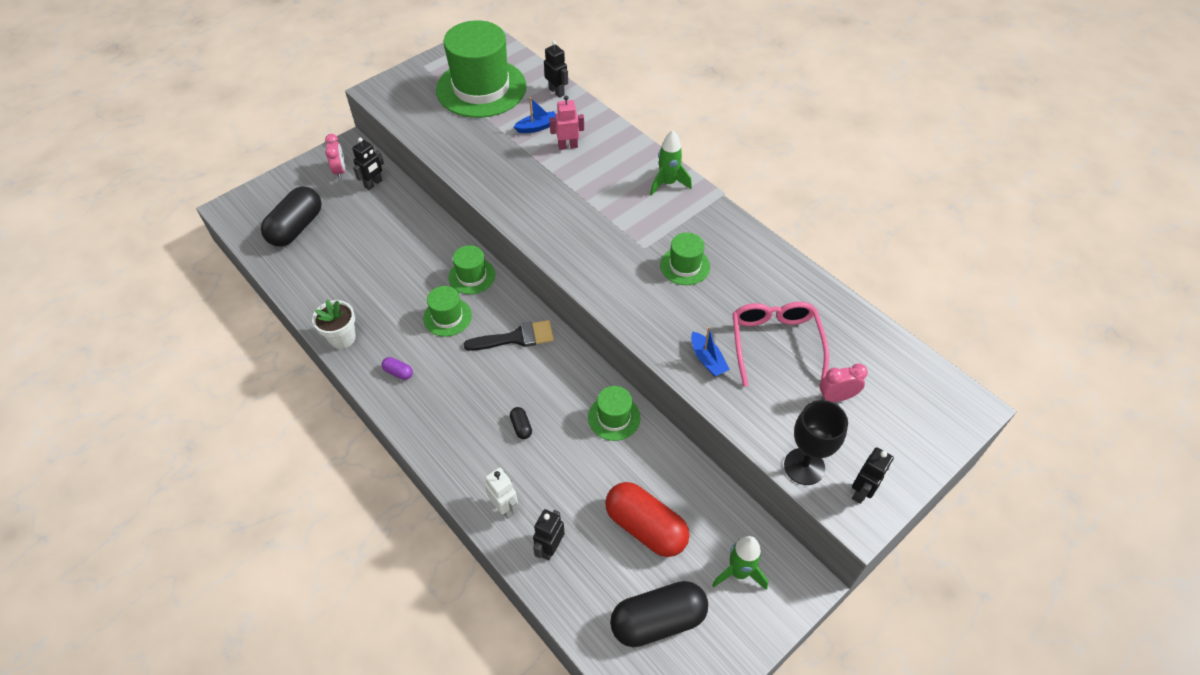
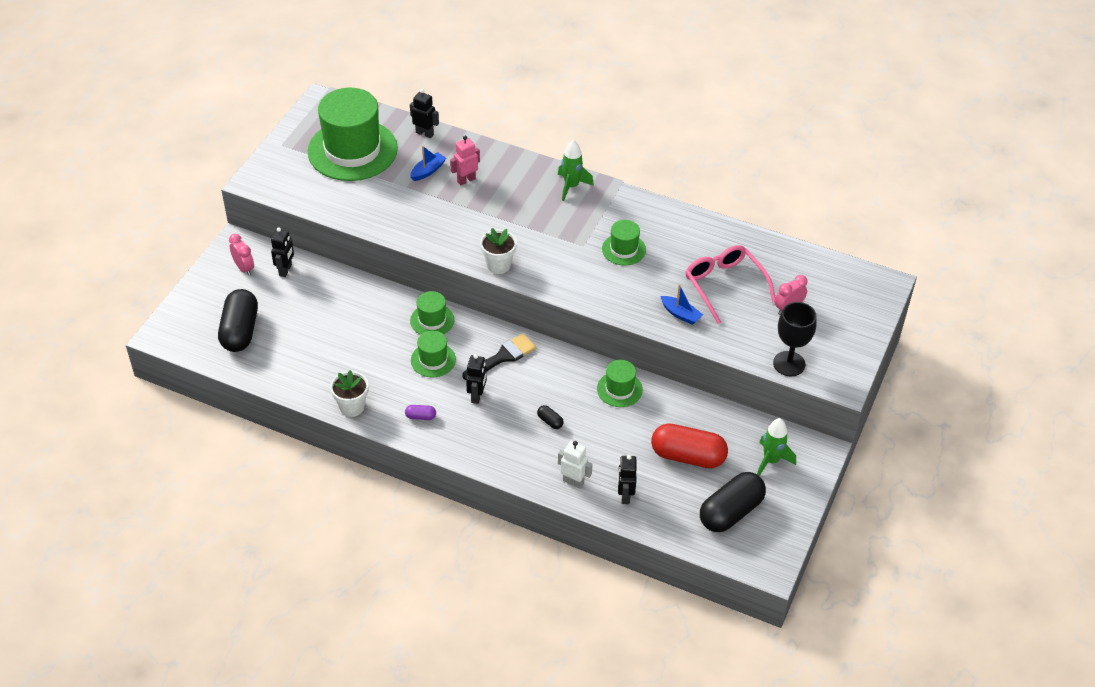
camera: 25 degrees left, 5 degrees down
black robot [852,447,894,504] -> black robot moved to [466,354,487,404]
none -> white flower pot [480,228,517,274]

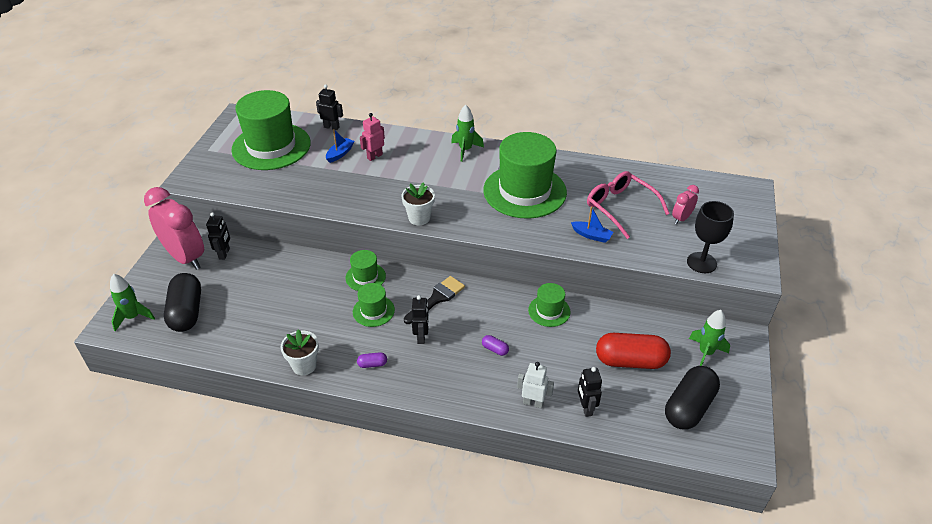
camera: 10 degrees left, 5 degrees down
pink clock [229,234,254,276] -> pink clock [144,187,204,270], size x2.16
black capsule [537,405,564,429] -> purple capsule [482,335,509,356]
green hat [602,220,646,266] -> green hat [483,132,567,219], size x2.15
none -> green rocket [110,274,155,331]

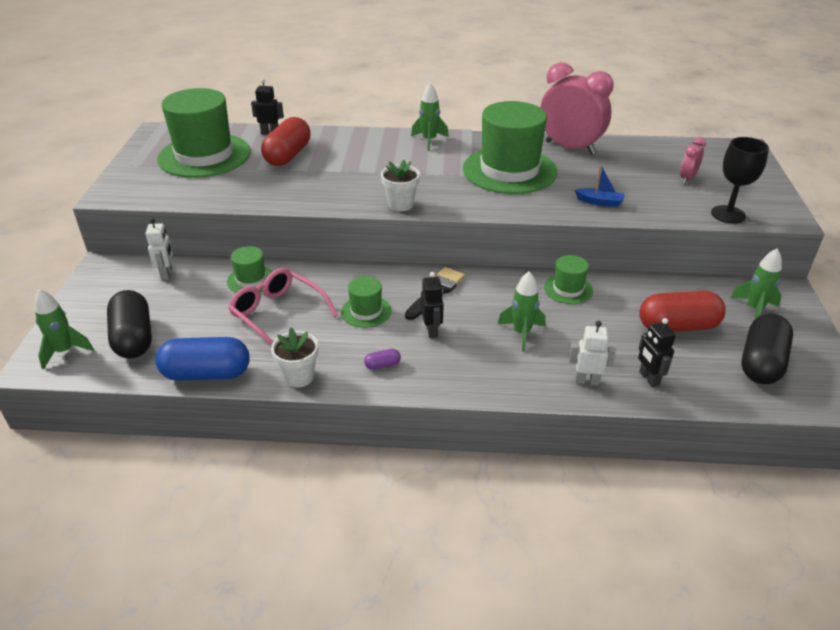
camera: 10 degrees left, 5 degrees down
pink clock [144,187,204,270] -> pink clock moved to [540,62,614,155]
black robot [206,212,230,260] -> white robot [145,218,173,280]
blue boat [326,129,354,163] -> red capsule [261,117,311,166]
green hat [346,250,386,291] -> green hat moved to [227,246,273,293]
pink robot [360,113,385,161] -> none
purple capsule [482,335,509,356] -> green rocket [498,271,545,352]
pink glasses [587,171,670,239] -> pink glasses moved to [228,268,338,346]
none -> blue capsule [155,337,250,381]

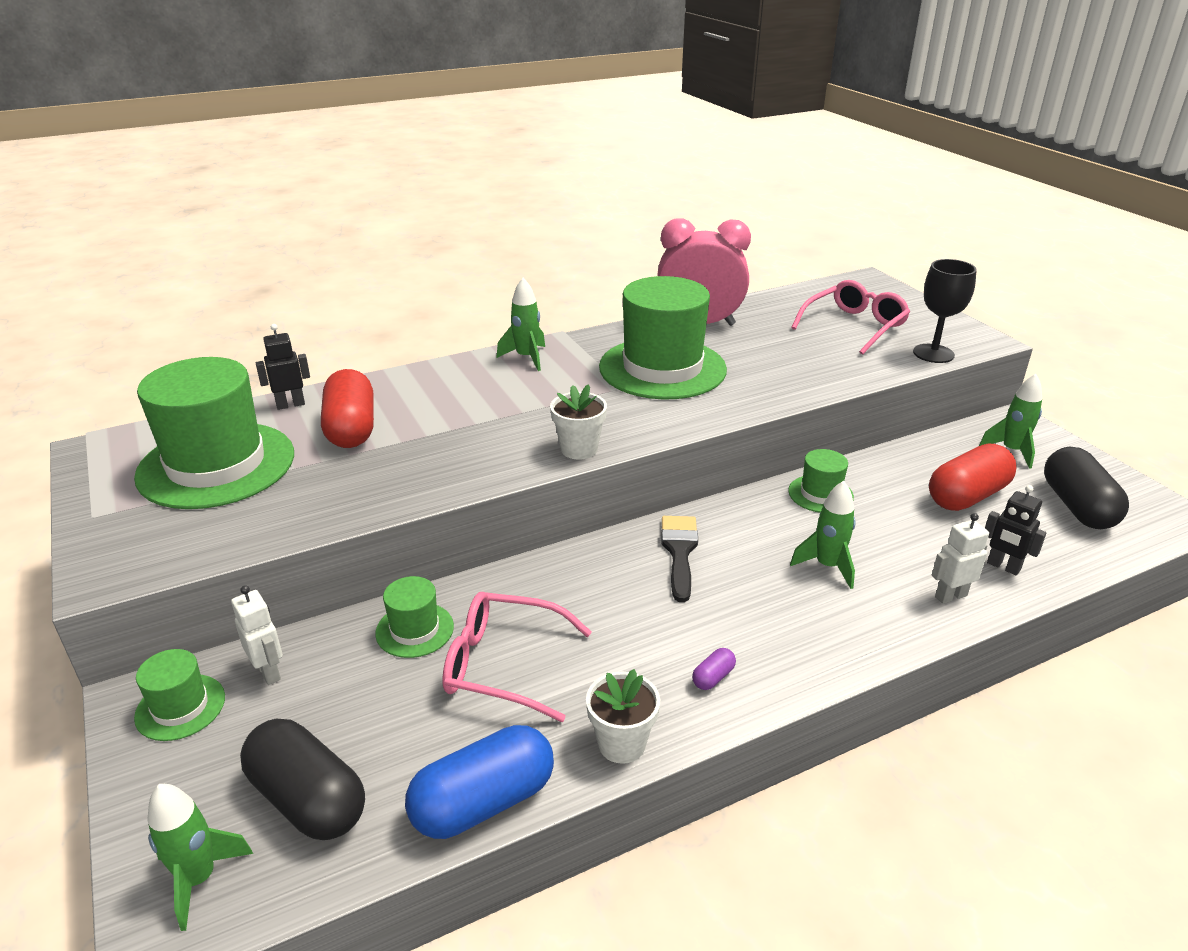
camera: 30 degrees left, 5 degrees down
green hat [341,276,391,328] -> green hat moved to [134,649,225,741]
black robot [421,272,444,338] -> none
blue boat [575,165,625,207] -> none
pink clock [680,137,706,184] -> pink glasses [791,280,910,355]

